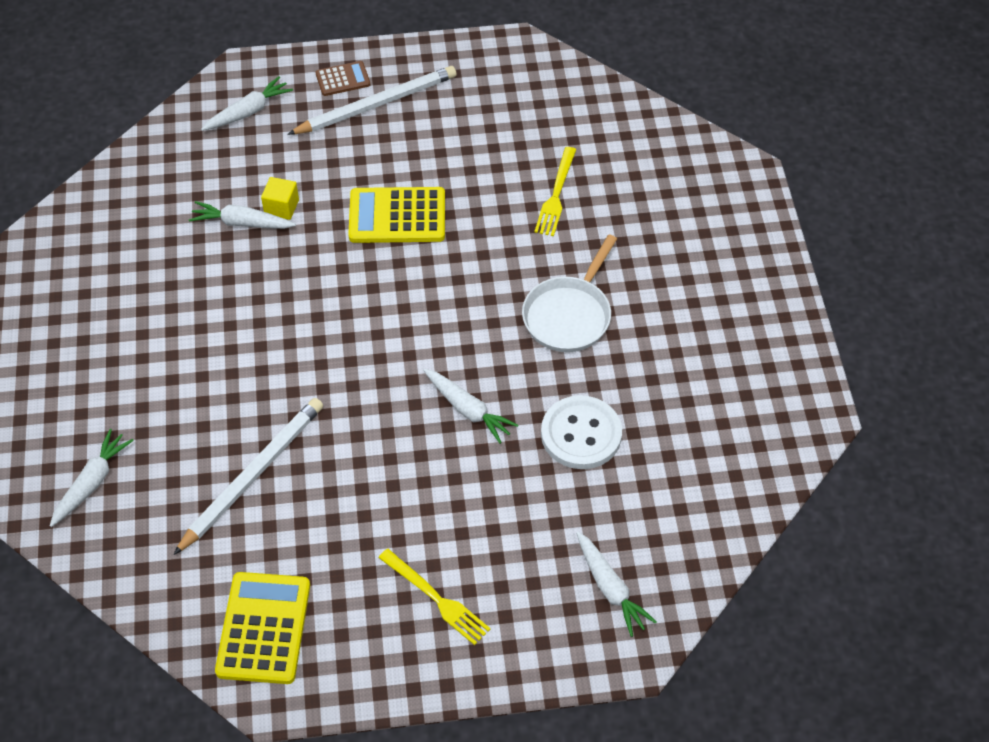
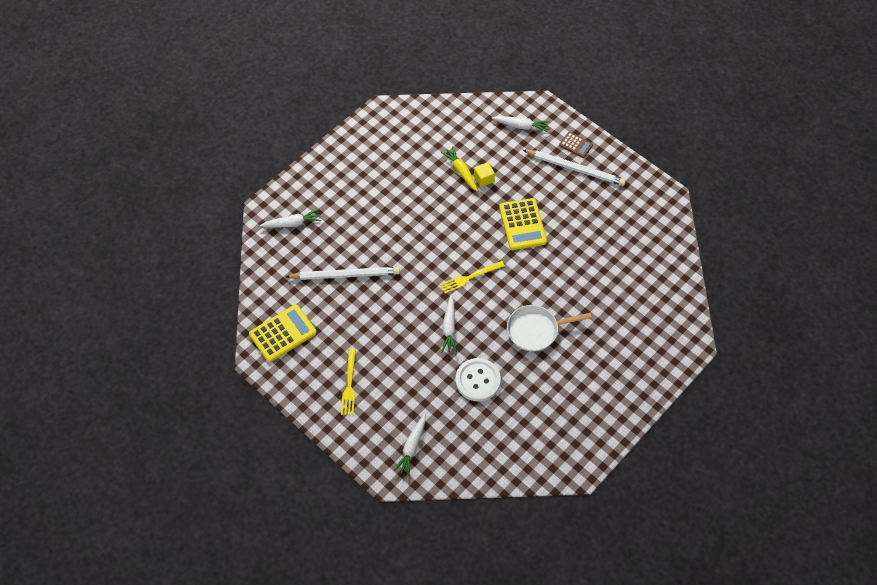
camera: 50 degrees right, 5 degrees up
white carrot [189,201,296,229] -> yellow carrot [441,146,478,192]
yellow calculator [348,187,445,243] -> yellow calculator turned 150 degrees counterclockwise [499,198,547,250]
yellow fork [534,147,576,236] -> yellow fork moved to [440,261,505,294]

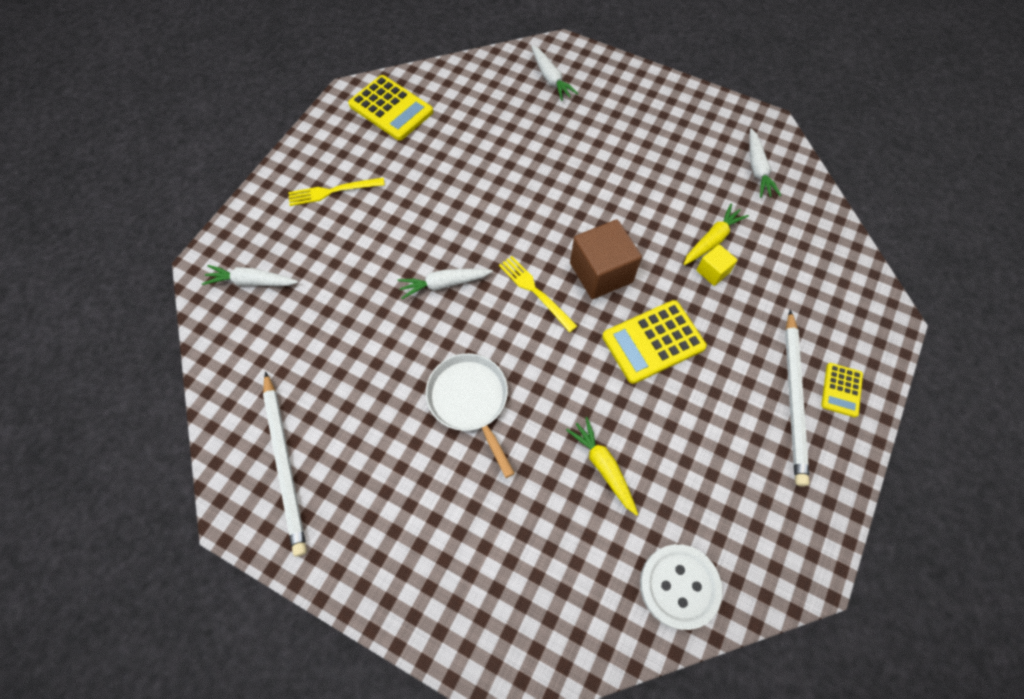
camera: 75 degrees right, 5 degrees up
white pencil [286,267,400,280] -> white pencil moved to [263,372,307,557]
white button [455,358,501,401] -> white button moved to [640,544,723,630]
white carrot [492,116,550,132] -> white carrot moved to [749,128,781,198]
brown calculator [559,132,593,158] -> yellow calculator [821,363,863,417]
none -> yellow carrot [566,417,638,516]
none -> brown cube [570,219,642,299]

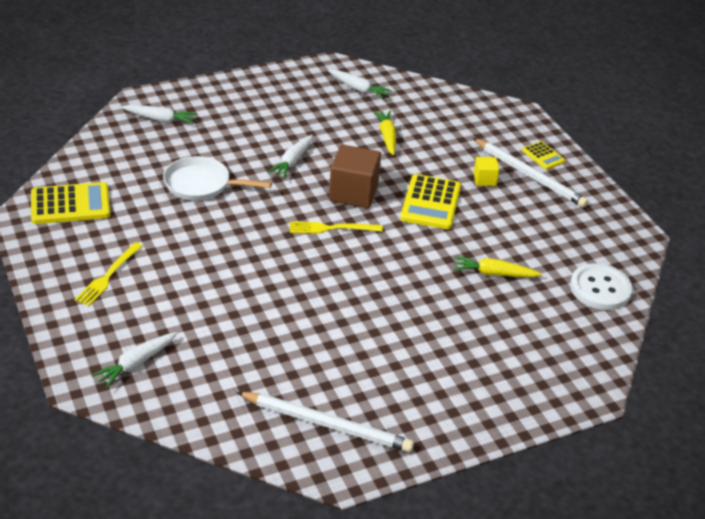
camera: 55 degrees left, 25 degrees down
white carrot [398,269,493,299] -> white carrot moved to [267,135,313,179]
white pan [426,353,515,478] -> white pan moved to [163,156,272,201]
yellow cube [696,244,738,286] -> yellow cube moved to [474,157,500,186]

